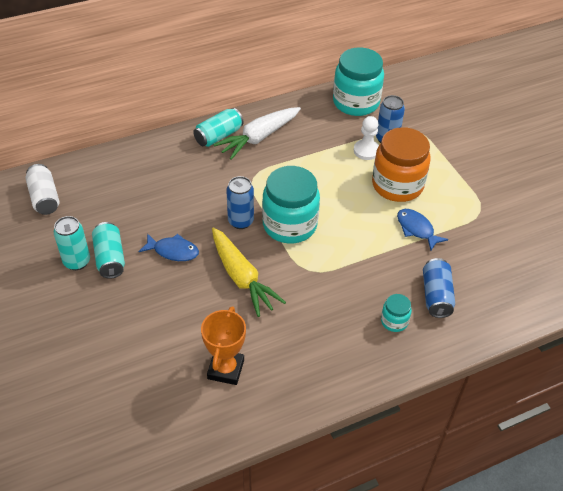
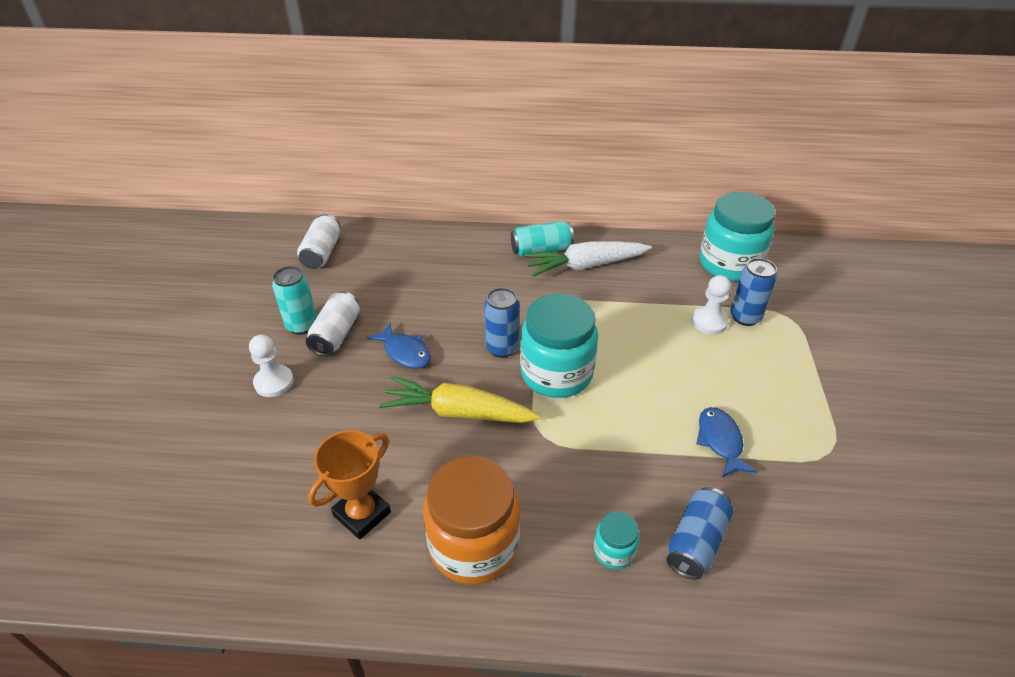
camera: 30 degrees right, 5 degrees down
turquoise can [92,222,125,279] -> white can [306,291,360,356]
yellow carrot [212,227,286,317] -> yellow carrot turned 105 degrees clockwise [379,376,540,423]
orange jar [372,127,431,202] -> orange jar moved to [423,456,520,585]
none -> white pawn [249,335,294,397]

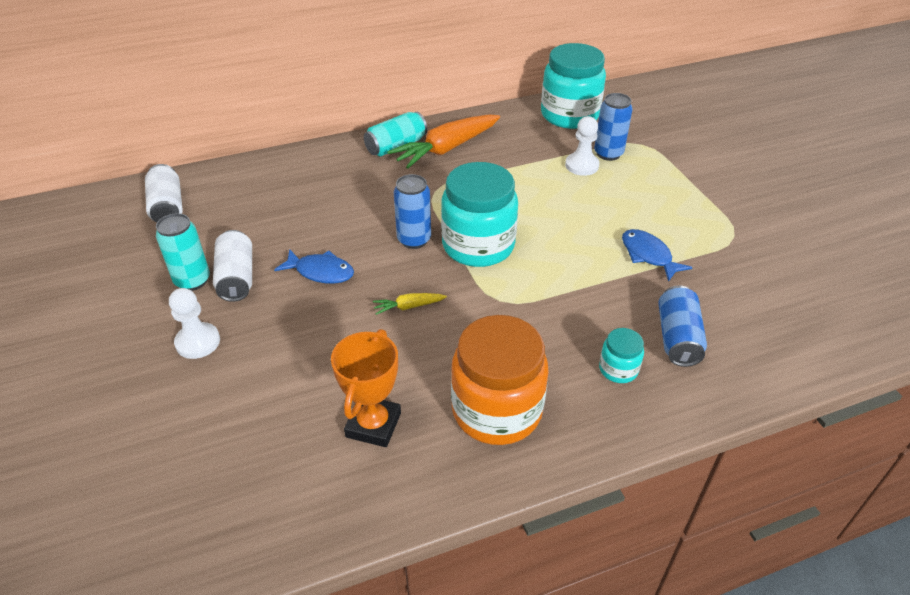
camera: 25 degrees left, 0 degrees up
yellow carrot [379,376,540,423] -> yellow carrot [373,293,447,315], size x0.45
white carrot [524,241,652,277] -> orange carrot [387,114,500,169]

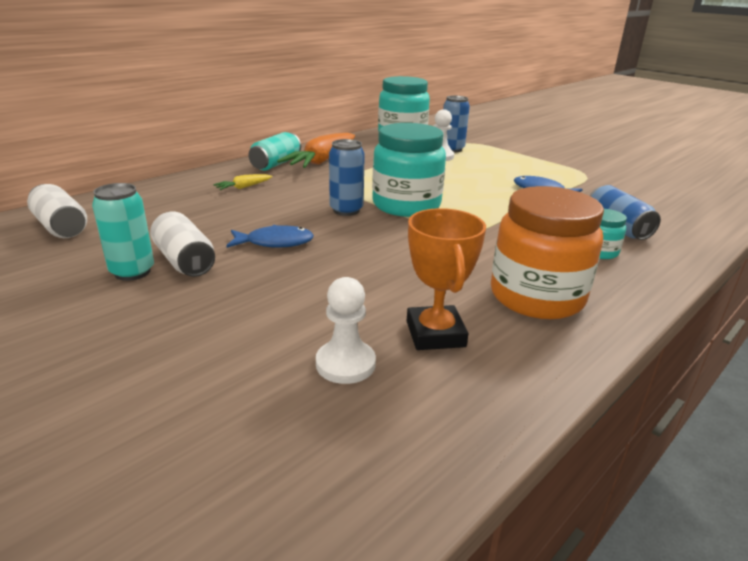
camera: 25 degrees left, 15 degrees down
white pawn [169,288,220,359] -> white pawn moved to [316,277,376,384]
yellow carrot [373,293,447,315] -> yellow carrot moved to [213,174,273,190]

